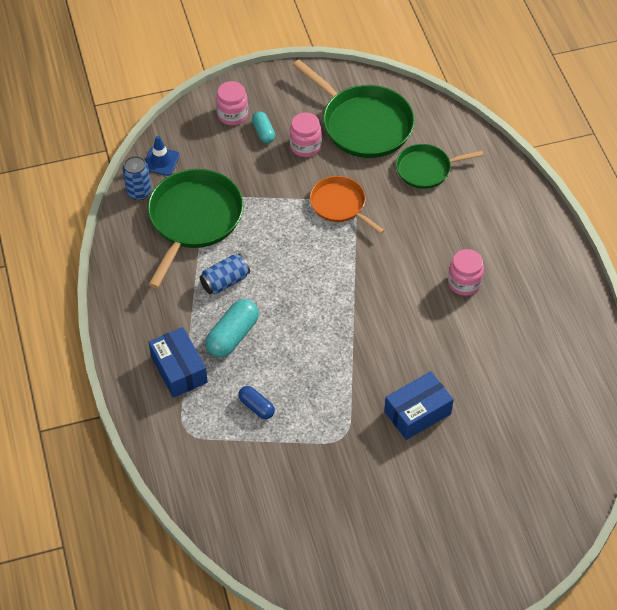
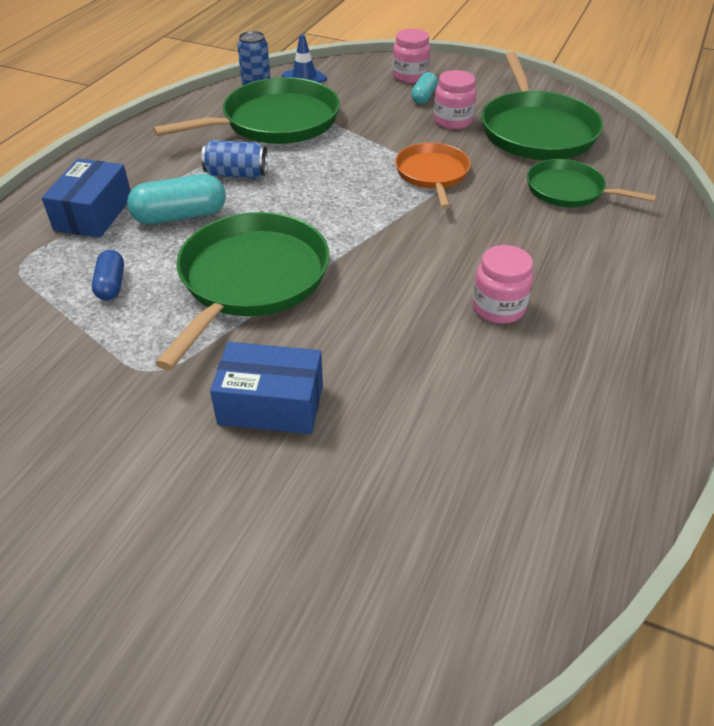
camera: 40 degrees right, 10 degrees down
none -> green pan [155,212,330,370]

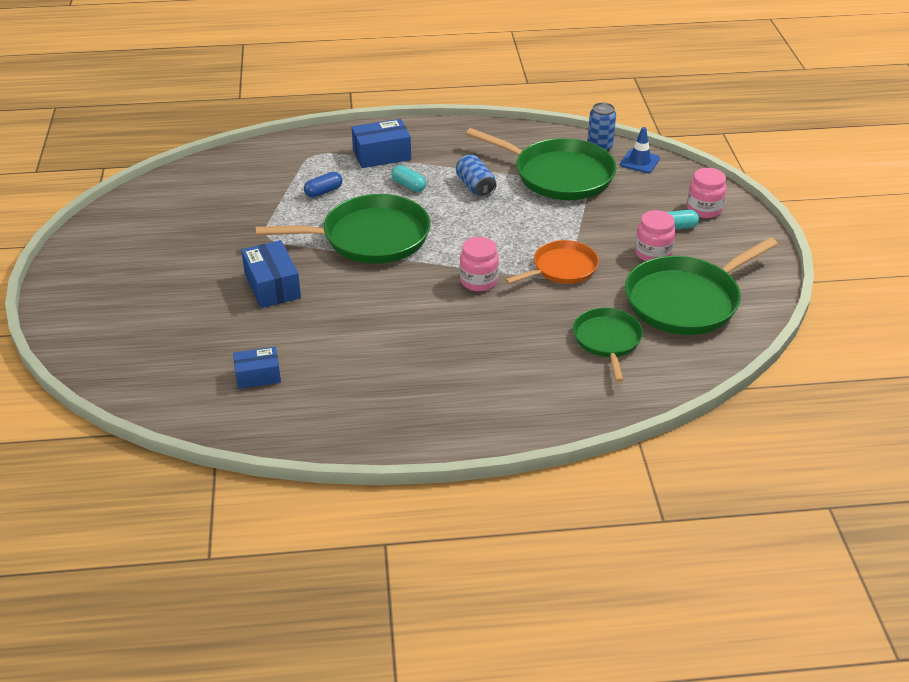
camera: 60 degrees right, 5 degrees down
turquoise capsule [127,174,226,224] -> turquoise capsule [392,165,426,192], size x0.60
pink jar [473,245,533,324] -> pink jar moved to [460,237,499,292]
none -> blue box [233,347,281,389]

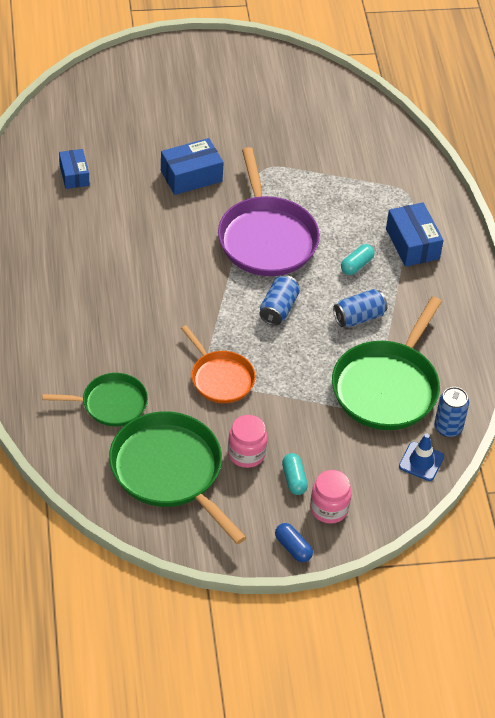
camera: 85 degrees right, 10 degrees up
green pan [256,194,431,264] -> purple pan [218,147,320,276]
blue capsule [304,172,343,198] -> blue capsule moved to [275,523,313,562]
pink jar [460,237,499,292] -> none
none -> blue can [259,275,300,326]

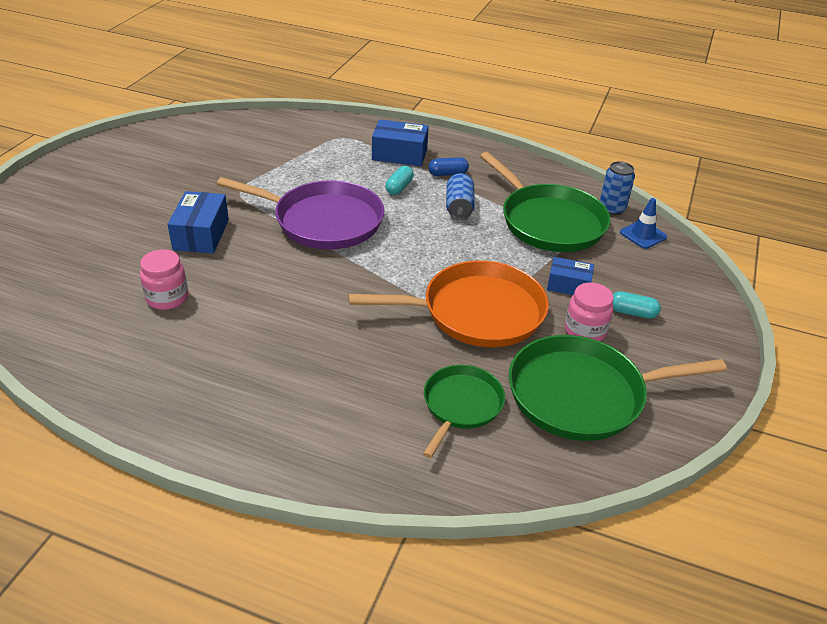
camera: 60 degrees left, 10 degrees down
blue box [59,149,89,189] -> blue box moved to [547,257,594,295]
orange pan [181,325,255,403] -> orange pan [349,261,549,347], size x1.69
blue can [259,275,300,326] -> none
blue capsule [275,523,313,562] -> blue capsule moved to [428,157,469,176]
pink jar [310,470,352,524] -> pink jar moved to [140,249,188,310]
turquoise capsule [341,244,375,275] -> turquoise capsule turned 45 degrees clockwise [385,166,414,195]

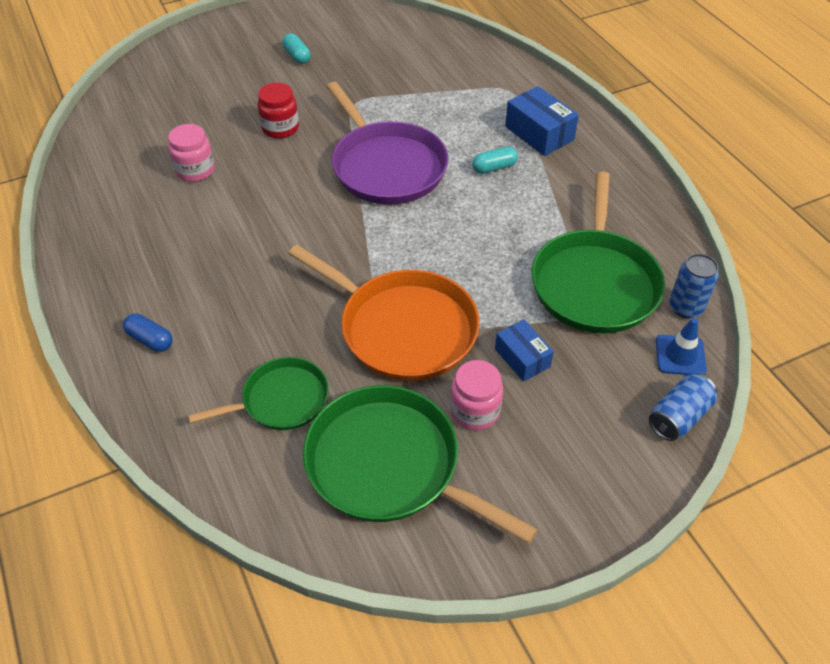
camera: 45 degrees right, 10 degrees up
blue box [168,191,229,254] -> red jar [258,83,299,139]
blue capsule [428,157,469,176] -> blue capsule moved to [123,314,173,352]
blue can [446,173,475,220] -> blue can moved to [649,374,717,441]
turquoise capsule [613,291,661,319] -> turquoise capsule moved to [282,33,311,64]

